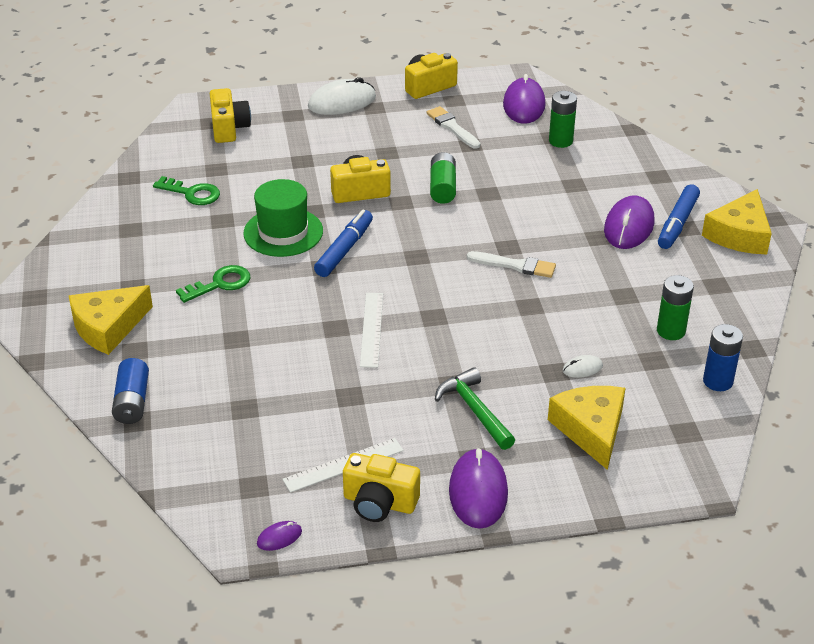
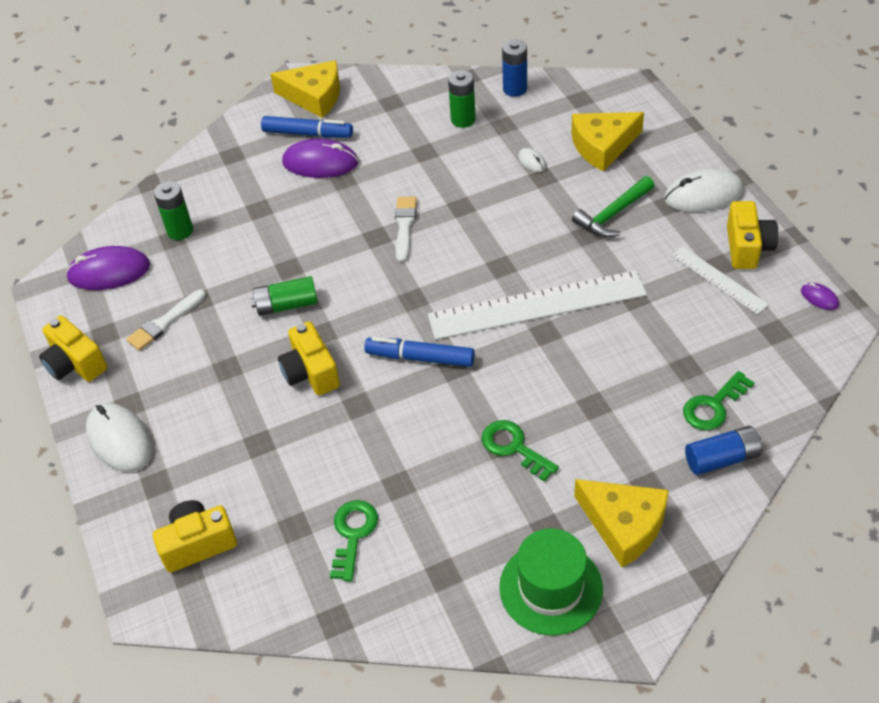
camera: 100 degrees left, 10 degrees up
green hat [243,179,323,257] -> green hat moved to [499,528,603,636]
white ruler [360,293,383,368] -> white ruler [428,270,647,340], size x1.95
purple mouse [449,448,508,529] -> white mouse [664,168,744,212]
none -> green key [683,371,754,430]

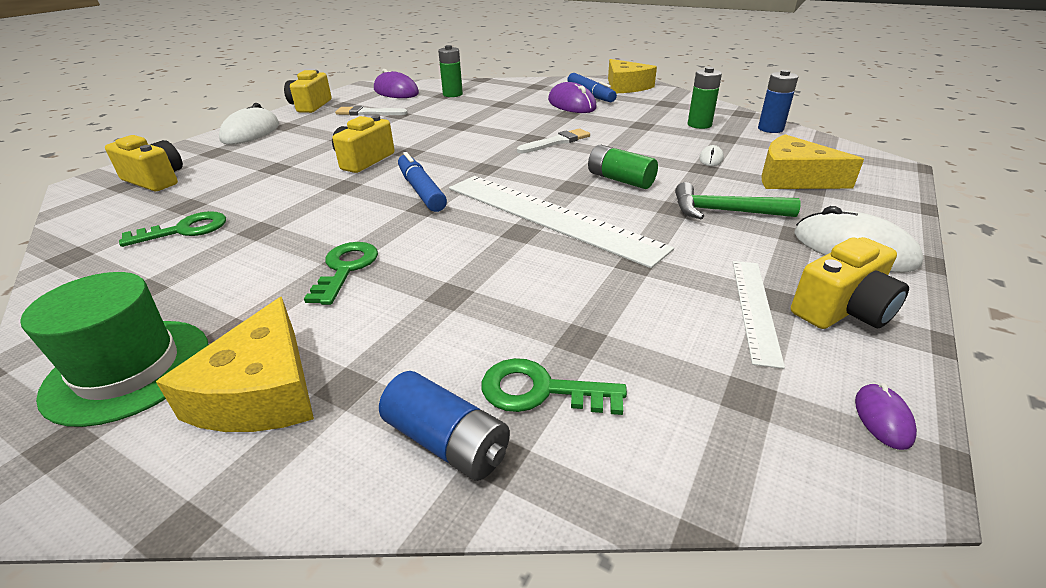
camera: 50 degrees right, 15 degrees down
green battery [250,276,318,316] -> green battery moved to [588,145,658,189]

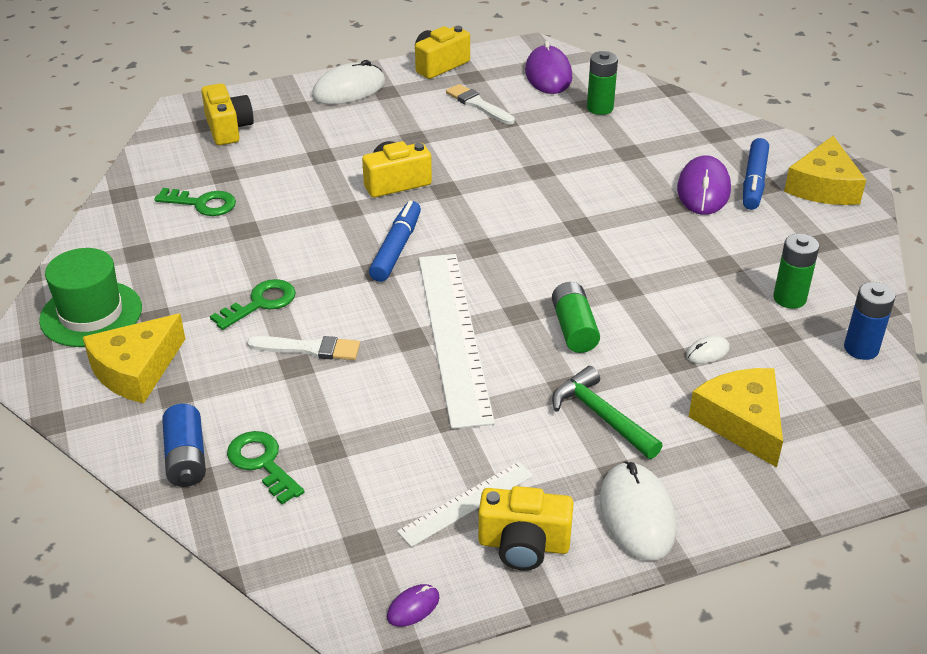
camera: 40 degrees right, 5 degrees up
white brush [517,128,590,153] -> white brush moved to [247,336,360,360]

